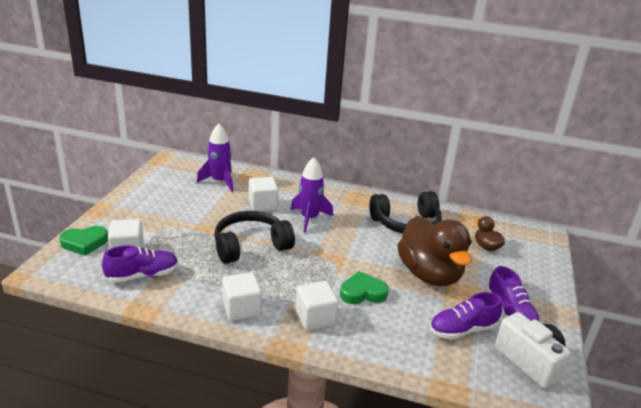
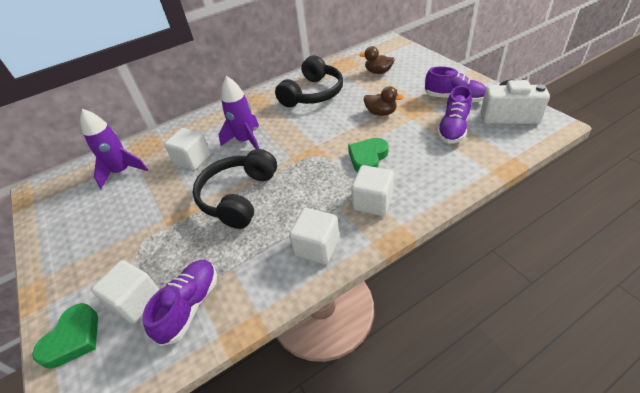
camera: 40 degrees left, 15 degrees up
brown duck [397,216,472,286] -> brown duck [364,86,403,116], size x0.45

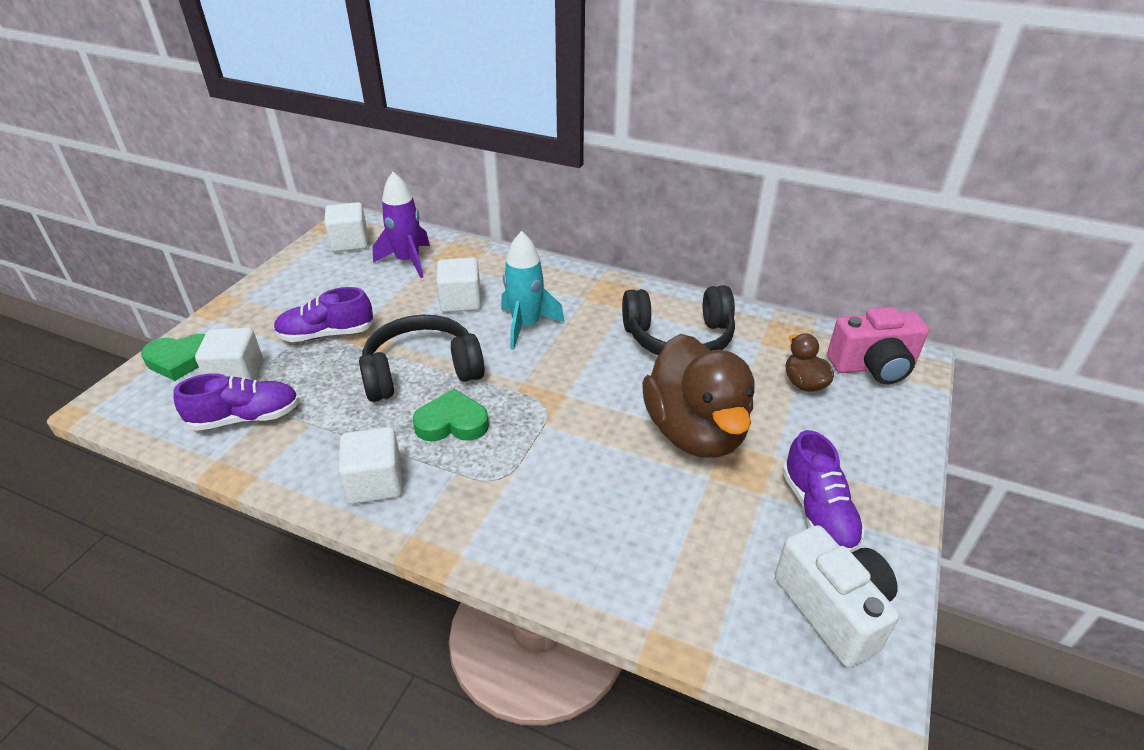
camera: 50 degrees right, 5 degrees down
purple rocket [219,76,259,149] -> turquoise rocket [501,231,565,350]
green heart [348,138,389,172] -> green heart moved to [413,389,489,442]
white cube [351,165,394,216] -> white cube moved to [324,202,368,252]
brown duck [364,86,403,116] -> brown duck [642,334,754,458], size x2.24
purple shoe [437,86,472,144] -> purple shoe moved to [274,287,374,342]
none -> pink camera [827,307,929,384]

